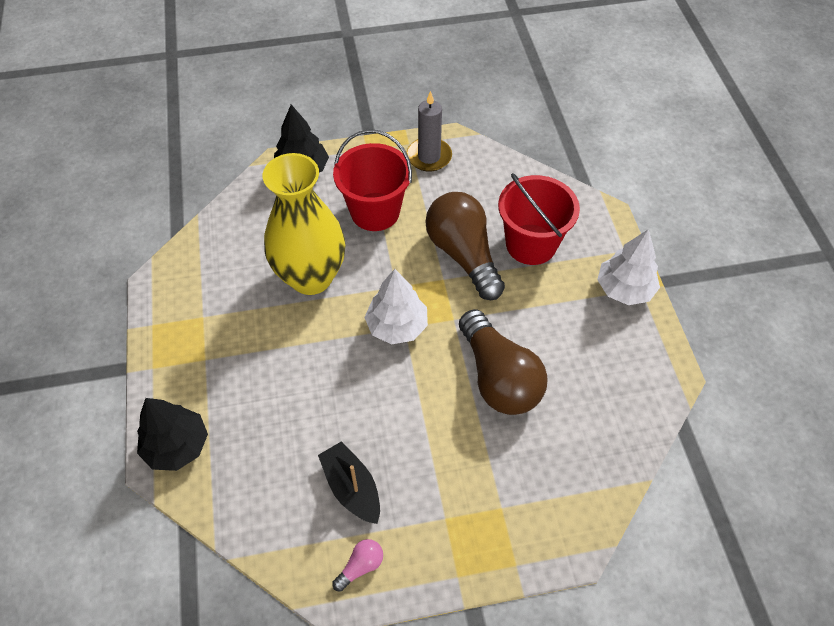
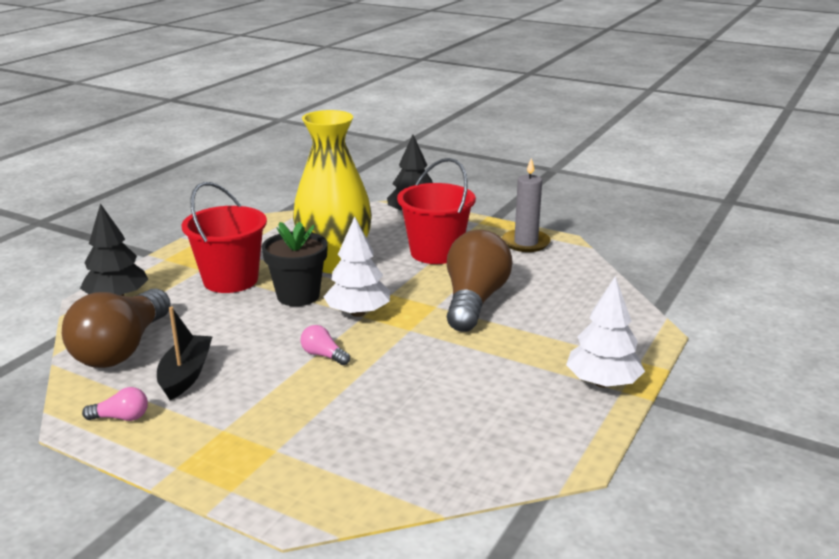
camera: 40 degrees right, 30 degrees down
brown light bulb [459,309,548,415] -> brown light bulb moved to [62,289,171,368]
red bucket [498,173,580,265] -> red bucket moved to [181,182,267,293]
none -> black flower pot [262,222,328,306]
none -> pink light bulb [300,325,350,365]

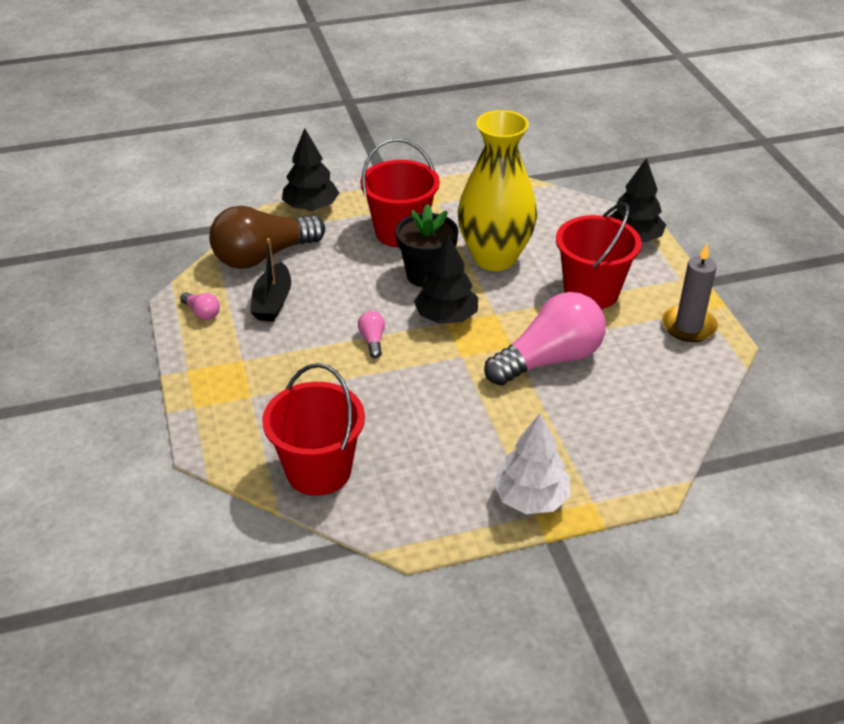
camera: 45 degrees right, 15 degrees up
black boat [157,307,213,400] -> black boat turned 135 degrees clockwise [250,238,291,322]
white tree [323,216,390,317] -> black tree [414,234,478,324]
brown light bulb [447,230,513,332] -> pink light bulb [484,292,606,386]
none -> red bucket [262,363,365,496]

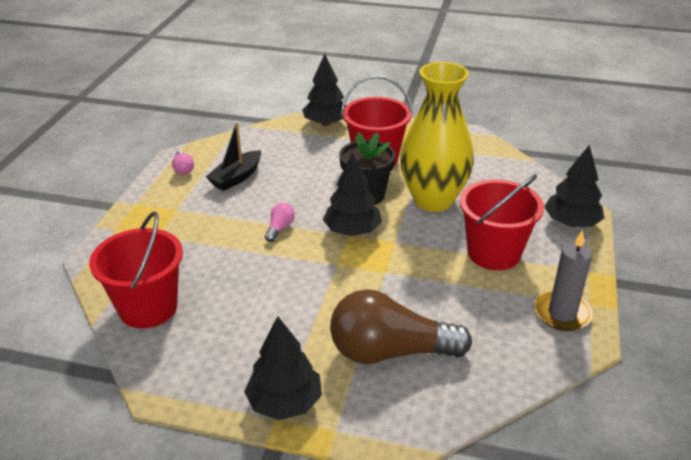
camera: 30 degrees right, 5 degrees down
brown light bulb [209,206,325,269] -> brown light bulb moved to [330,289,472,364]
pink light bulb [484,292,606,386] -> none
white tree [493,414,571,514] -> black tree [244,316,322,420]

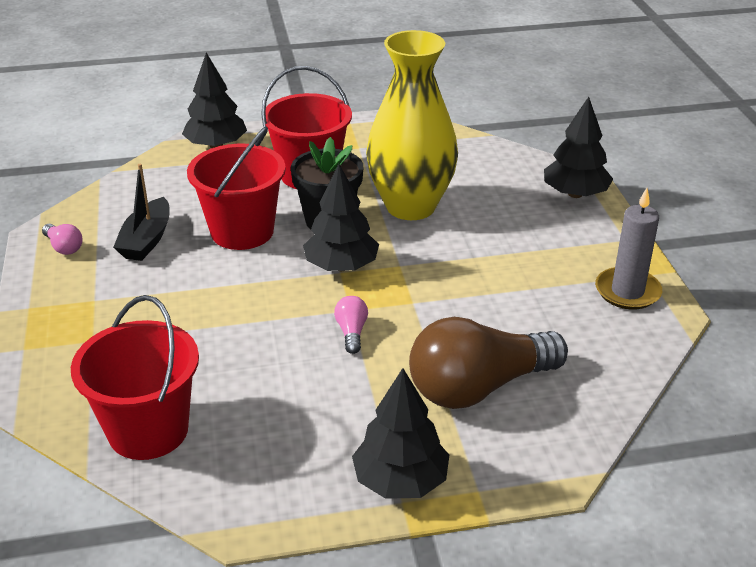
camera: 25 degrees left, 0 degrees up
pink light bulb [265,203,295,242] -> pink light bulb moved to [334,296,368,354]
red bucket [460,174,544,270] -> red bucket moved to [187,126,286,250]

